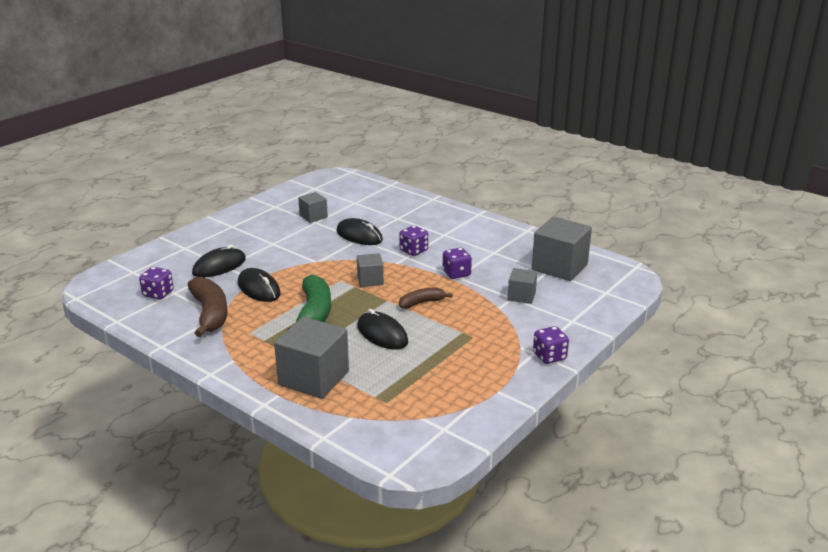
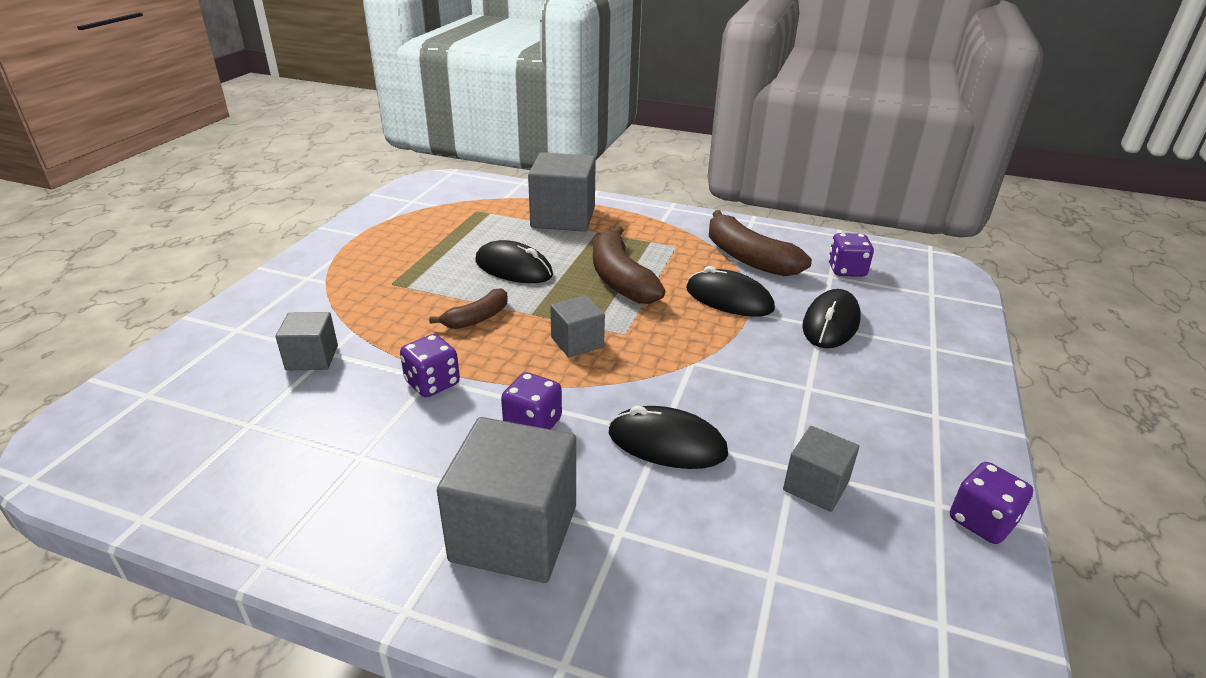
camera: 160 degrees right, 5 degrees up
green banana [287,275,331,330] -> brown banana [593,226,665,304]
grey cube [532,217,592,281] -> grey cube moved to [437,417,576,583]
purple dice [533,326,569,364] -> purple dice moved to [950,462,1033,544]

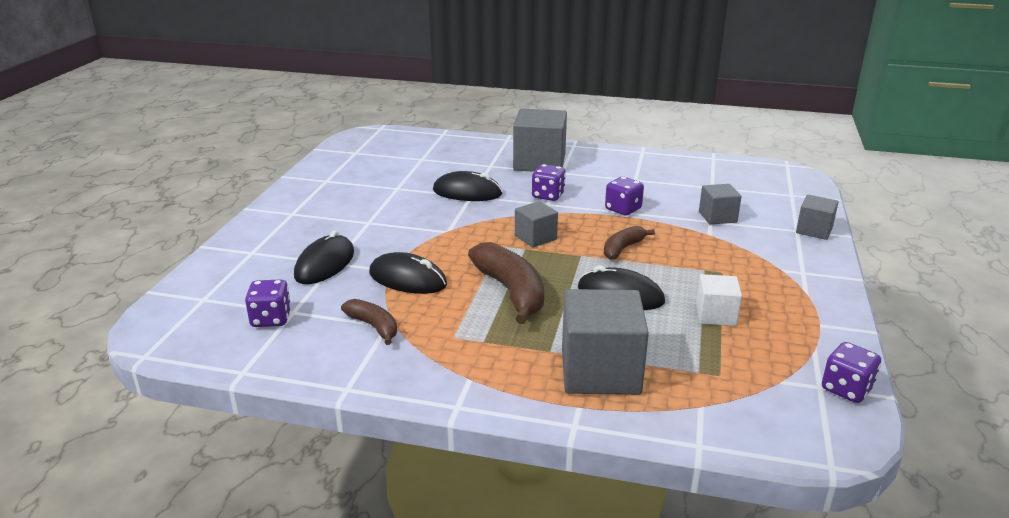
camera: 175 degrees right, 5 degrees down
brown banana [709,210,812,276] -> brown banana [341,299,397,345], size x0.57
grey cube [783,426,859,512] -> grey cube moved to [796,195,839,240]
purple dice [950,462,1033,544] -> purple dice moved to [822,342,881,403]
none -> white cube [696,274,742,326]

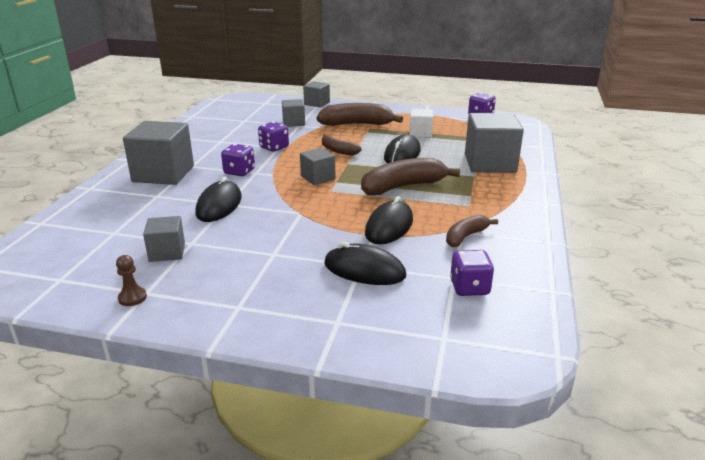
camera: 90 degrees left, 0 degrees up
none -> brown pawn [116,255,147,306]
none -> grey cube [143,216,185,262]
none -> brown banana [317,103,403,126]

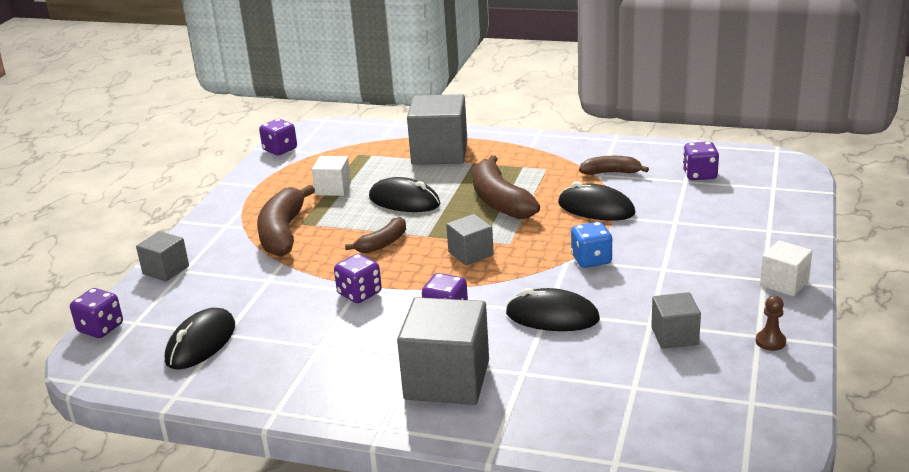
camera: 85 degrees left, 0 degrees up
grey cube [282,99,305,127] -> none
black mouse [324,242,406,285] -> black mouse moved to [165,308,235,370]
brown banana [446,215,498,247] -> brown banana turned 135 degrees clockwise [579,156,649,175]
none -> purple dice [70,288,123,338]
none -> blue dice [571,222,613,268]
none -> white cube [760,240,812,296]

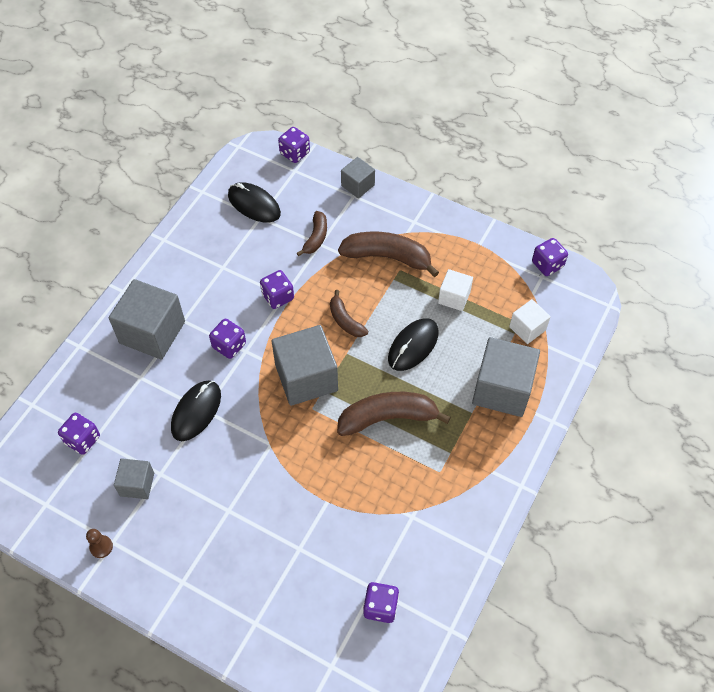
camera: 100 degrees right, 30 degrees up
grey cube [446,214,494,265] -> grey cube [272,325,338,406], size x1.85
black mouse [558,181,636,221] -> none
blue dice [571,222,613,268] -> none
brown banana [579,156,649,175] -> brown banana moved to [297,211,327,256]
white cube [760,240,812,296] -> white cube moved to [509,299,551,344]
none -> purple dice [58,413,100,455]

